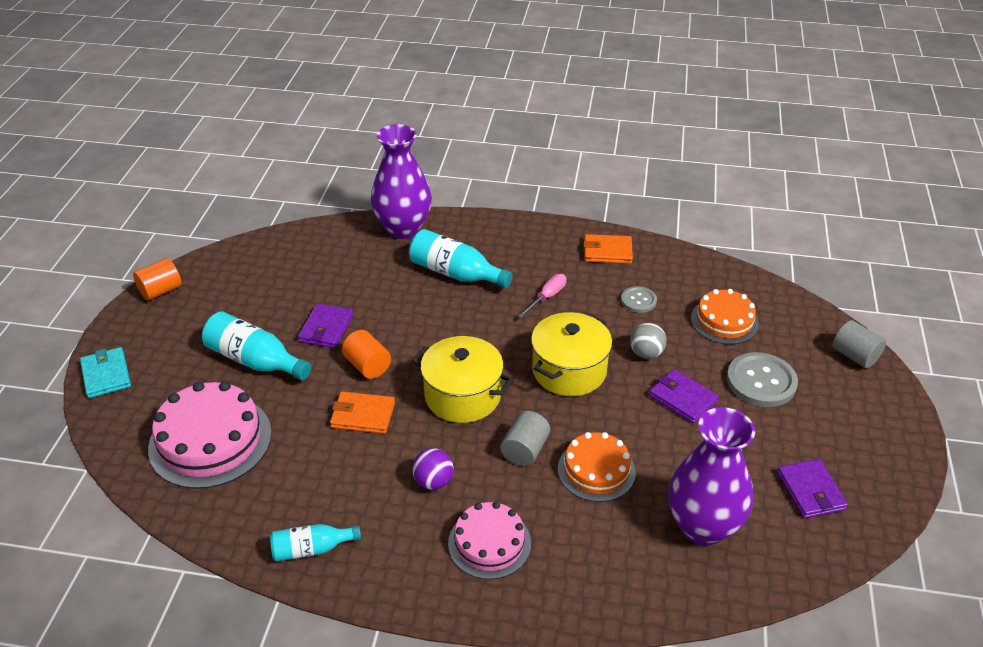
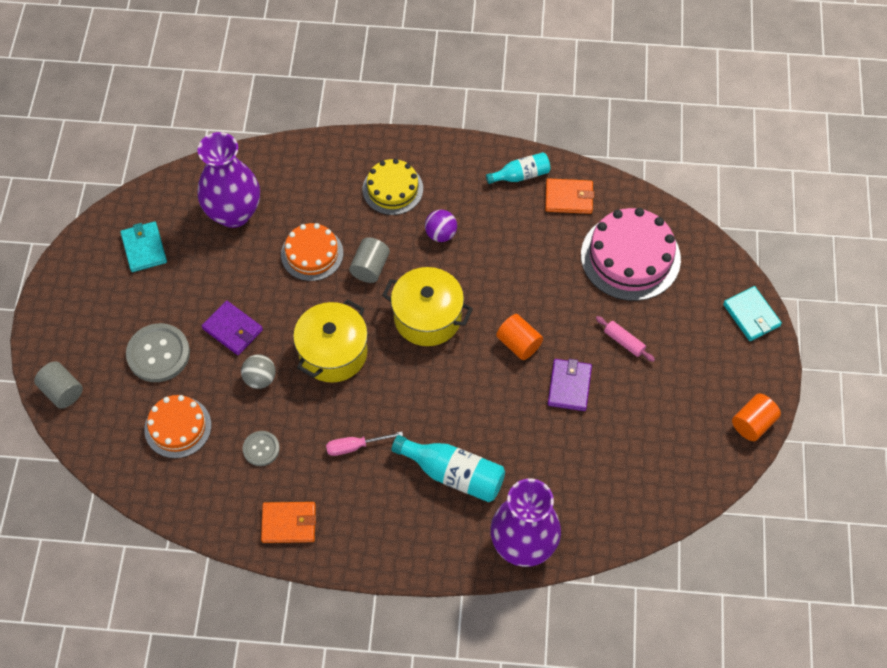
camera: 175 degrees right, 20 degrees up
turquoise bottle [202,312,312,380] -> pink rolling pin [596,316,655,362]
orange wallet [330,391,395,434] -> orange wallet moved to [545,178,594,214]
pink cake [448,502,531,579] -> yellow cake [363,159,423,215]
pink screwdriver [518,274,566,318] -> pink screwdriver turned 45 degrees clockwise [326,432,403,456]
purple wallet [777,459,848,519] -> turquoise wallet [120,221,167,272]

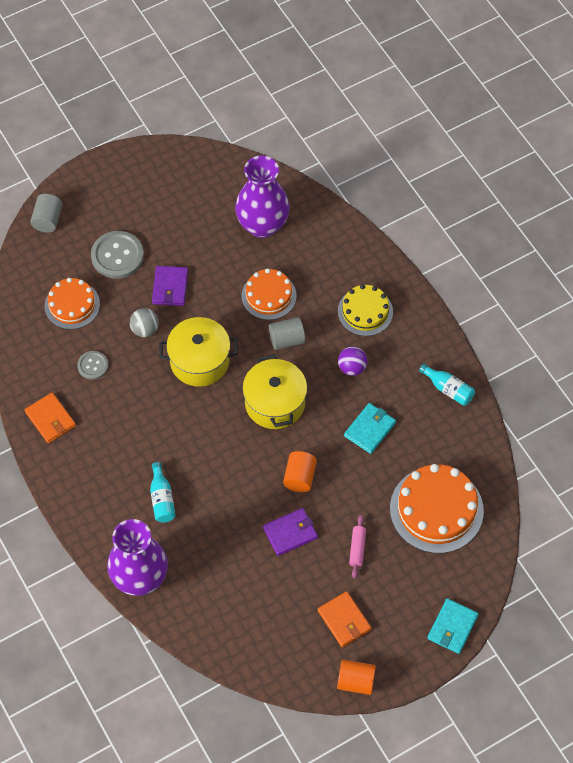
camera: 55 degrees right, 0 degrees up
turquoise wallet [120,221,167,272] -> turquoise wallet moved to [344,403,396,454]
pink screwdriver [326,432,403,456] -> none
turquoise bottle [391,435,505,502] -> turquoise bottle [150,462,176,522], size x0.63
orange wallet [545,178,594,214] -> orange wallet moved to [318,591,372,647]
pink cake [581,208,681,301] -> orange cake [390,464,484,553]

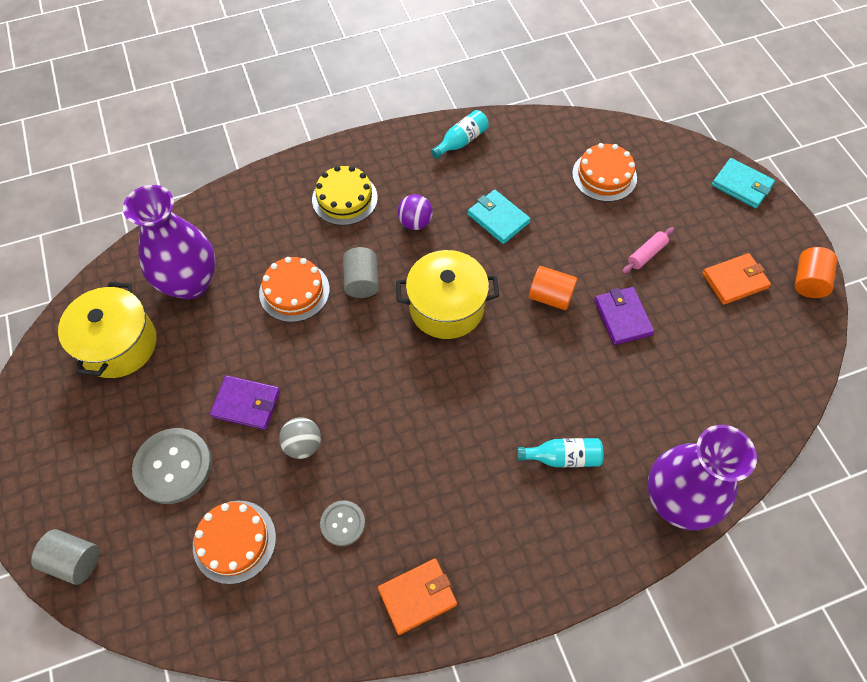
camera: 80 degrees left, 0 degrees up
yellow pot [159,317,238,387] -> yellow pot moved to [58,282,156,378]
pink rolling pin [349,515,366,578] -> pink rolling pin turned 60 degrees counterclockwise [622,227,674,274]
orange cake [390,464,484,553] -> orange cake [572,143,637,202], size x0.63

